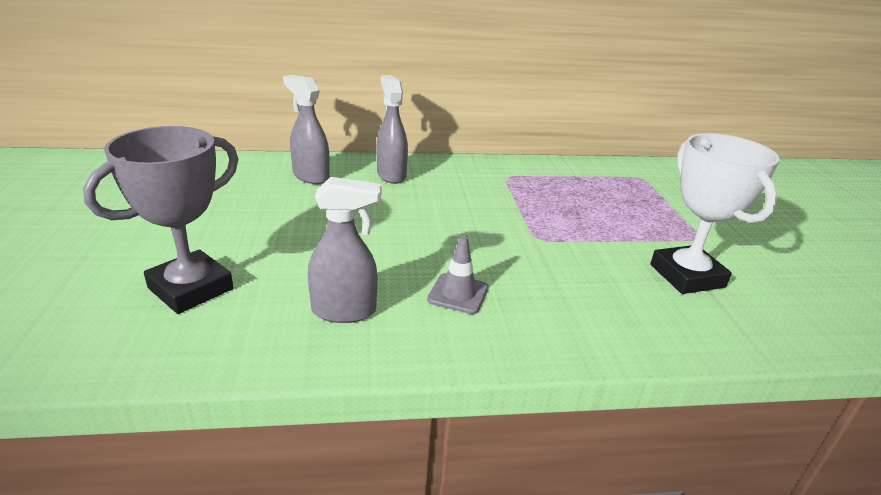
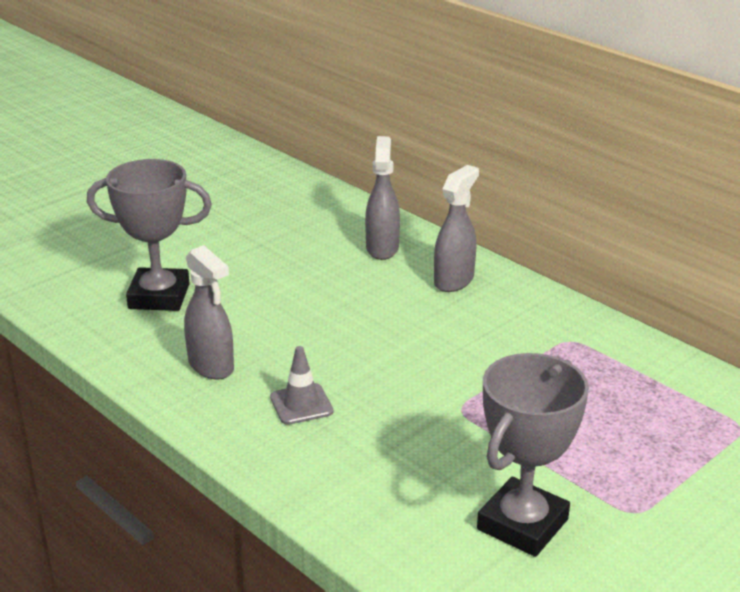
camera: 55 degrees right, 0 degrees up
white trophy [650,133,780,294] -> grey trophy [477,353,589,557]

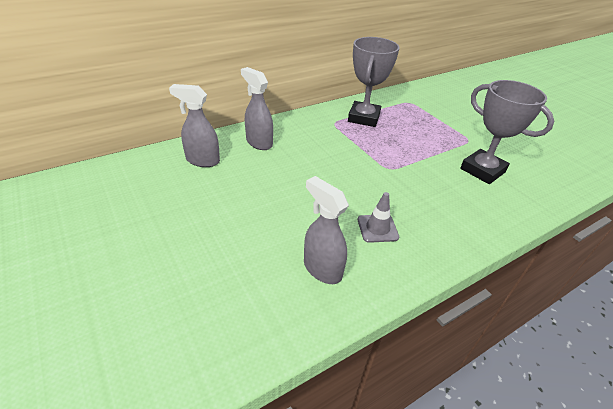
camera: 80 degrees left, 10 degrees up
grey trophy [87,159,212,311] -> grey trophy moved to [348,37,399,127]
grey spray bottle [184,245,234,380] -> grey spray bottle turned 105 degrees counterclockwise [304,176,349,284]

